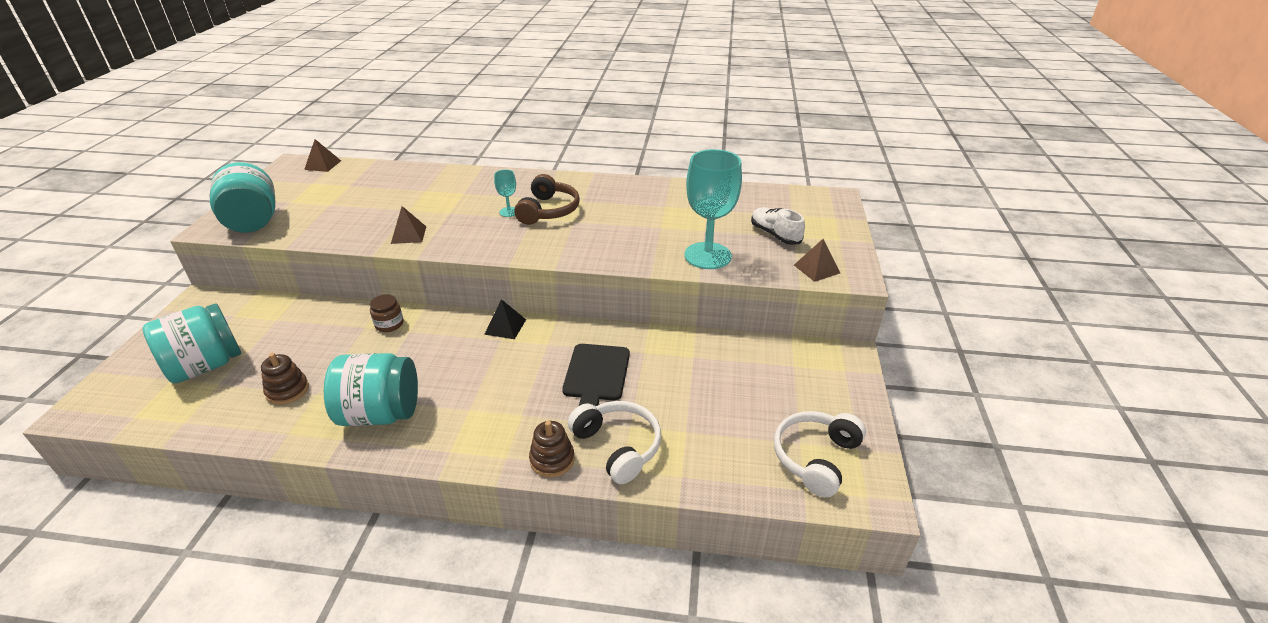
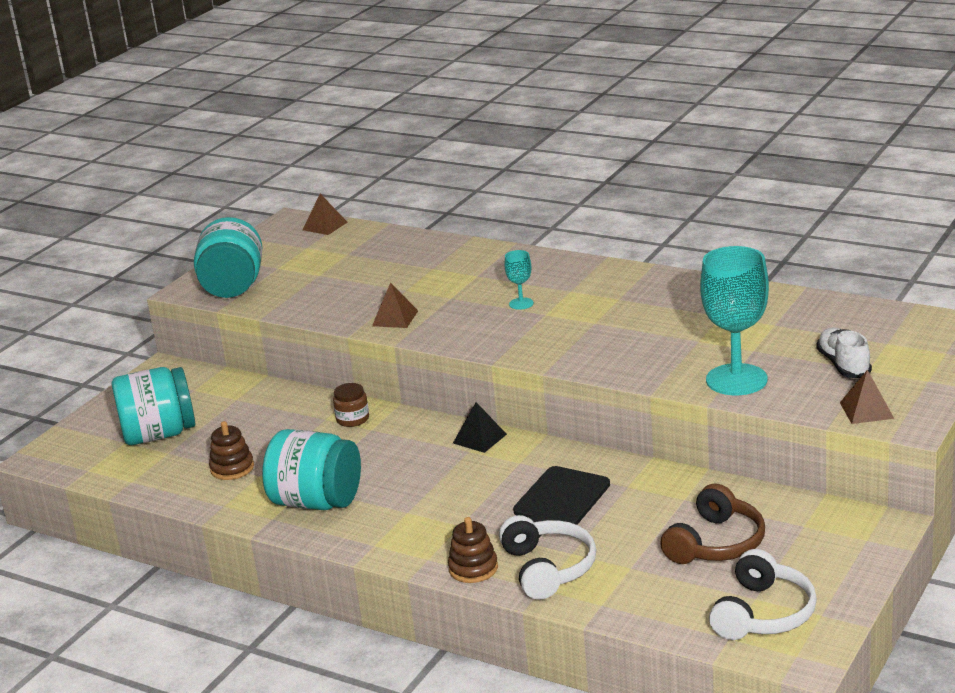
camera: 25 degrees right, 10 degrees down
brown headphones [514,174,580,225] -> brown headphones moved to [660,483,765,564]
white headphones [774,411,866,497] -> white headphones turned 150 degrees clockwise [709,549,817,640]

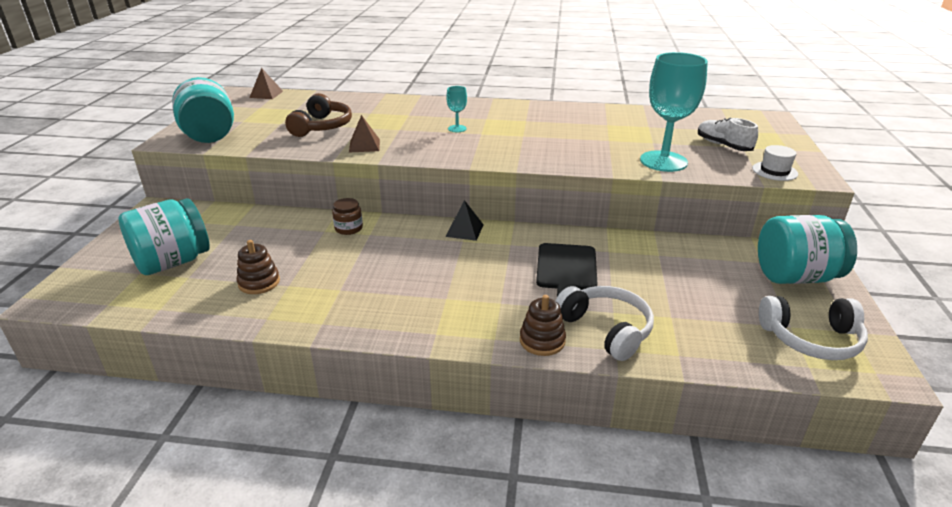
camera: 25 degrees left, 5 degrees up
turquoise jar [262,429,361,510] -> turquoise jar moved to [758,215,857,284]
brown headphones [660,483,765,564] -> brown headphones moved to [285,93,352,137]
white headphones [709,549,817,640] -> white headphones turned 90 degrees clockwise [759,296,868,360]
brown pyramid [840,370,894,424] -> white hat [752,145,798,181]

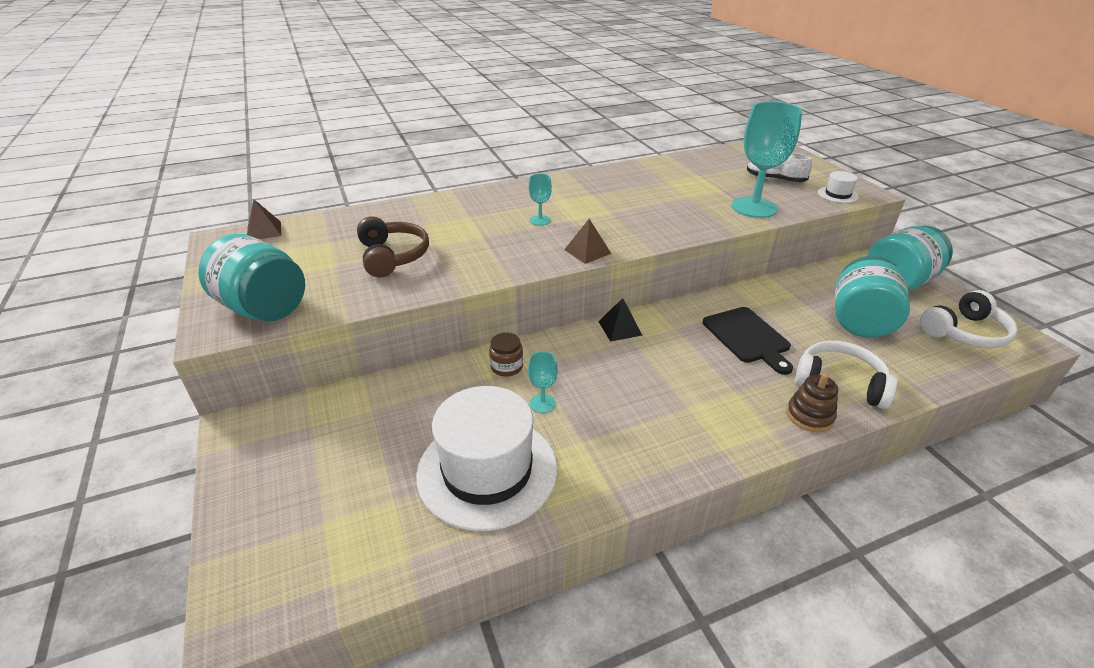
camera: 30 degrees left, 5 degrees up
turquoise jar [119,198,210,275] -> turquoise jar moved to [835,256,910,338]
brown stacking toy [237,240,280,294] -> white hat [416,386,557,531]
brown pyramid [349,115,380,153] -> brown pyramid moved to [564,219,611,264]
none -> turquoise goblet [528,351,558,413]

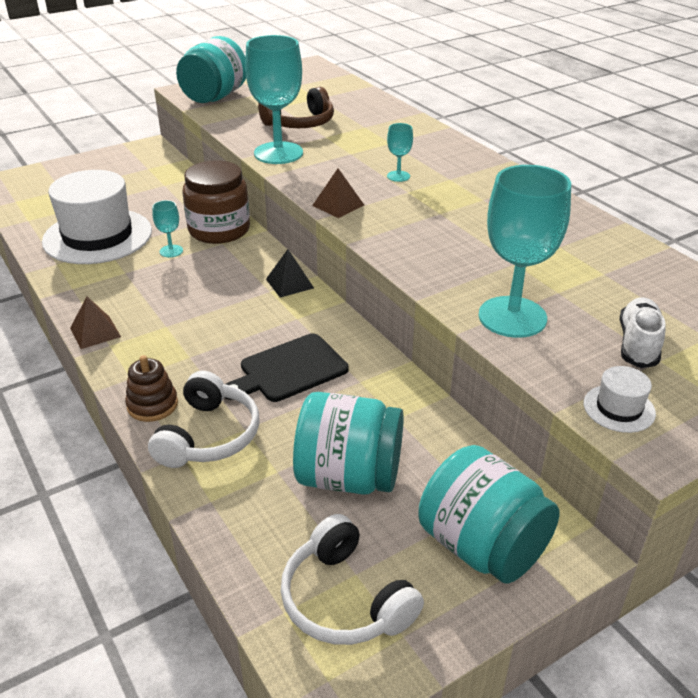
camera: 80 degrees right, 0 degrees up
brown pyramid [247,200,281,239] -> brown pyramid moved to [70,297,121,349]
brown jar [489,332,523,377] -> brown jar [182,160,250,244], size x2.09
none -> turquoise goblet [245,35,303,164]

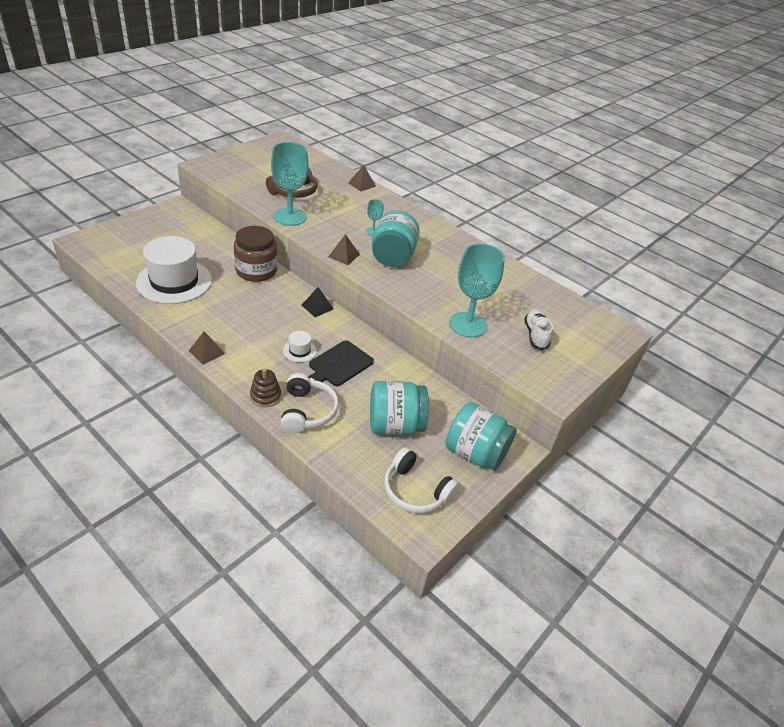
camera: 20 degrees left, 5 degrees up
turquoise goblet [152,200,183,257] -> none
turquoise jar [176,36,246,103] -> turquoise jar moved to [372,210,420,267]
white hat [584,366,656,433] -> white hat moved to [283,331,317,362]
none -> brown pyramid [348,164,376,192]

